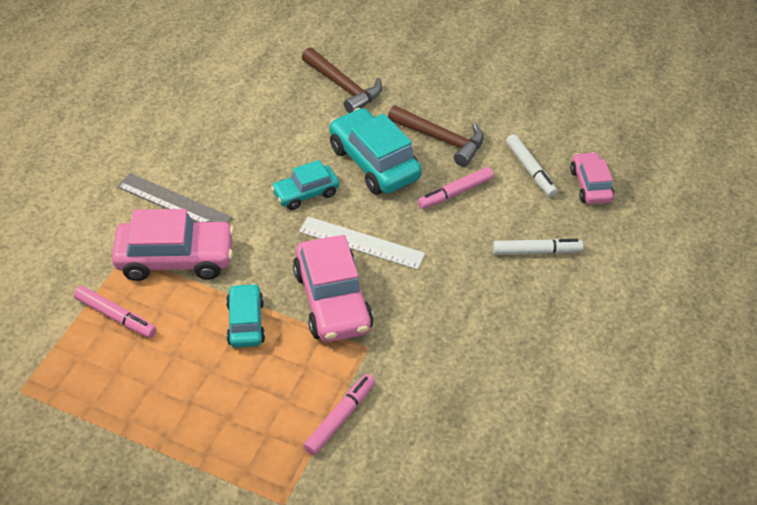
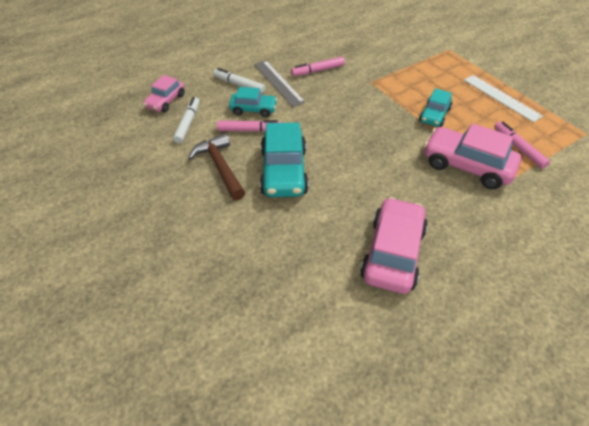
camera: 145 degrees left, 0 degrees up
grey ruler [117,173,232,223] -> grey ruler moved to [254,61,305,107]
turquoise car [271,160,339,210] -> turquoise car moved to [229,87,277,117]
pink car [293,235,373,342] -> pink car moved to [360,197,428,294]
white ruler [299,216,425,270] -> white ruler moved to [464,75,543,122]
brown hammer [302,47,382,113] -> none
pink marker [303,374,375,455] -> pink marker moved to [291,57,345,76]

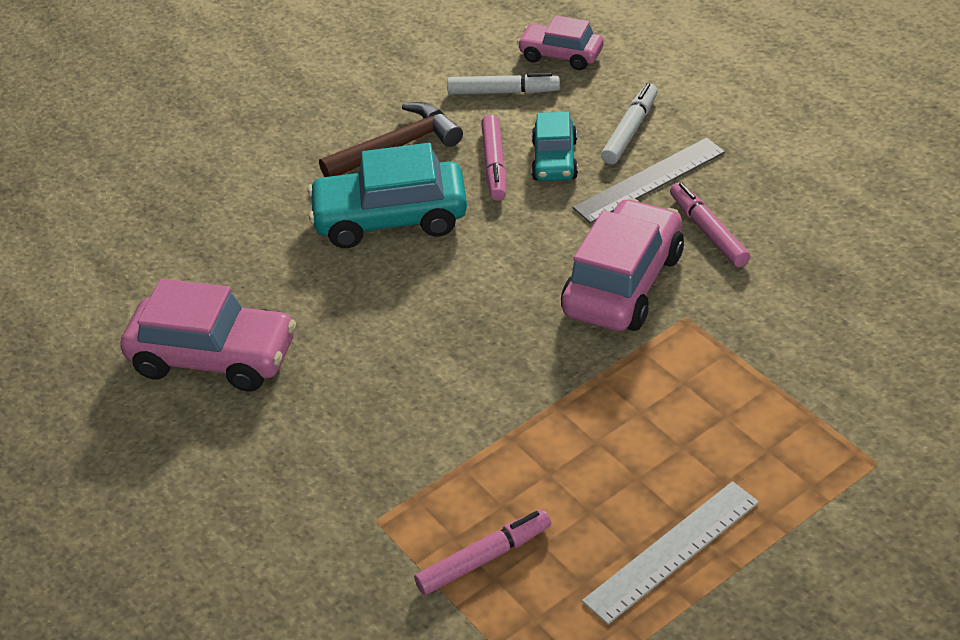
camera: 90 degrees right, 5 degrees down
turquoise car [419,88,452,127] -> none
pink car [424,123,521,189] -> pink car moved to [561,198,684,331]

